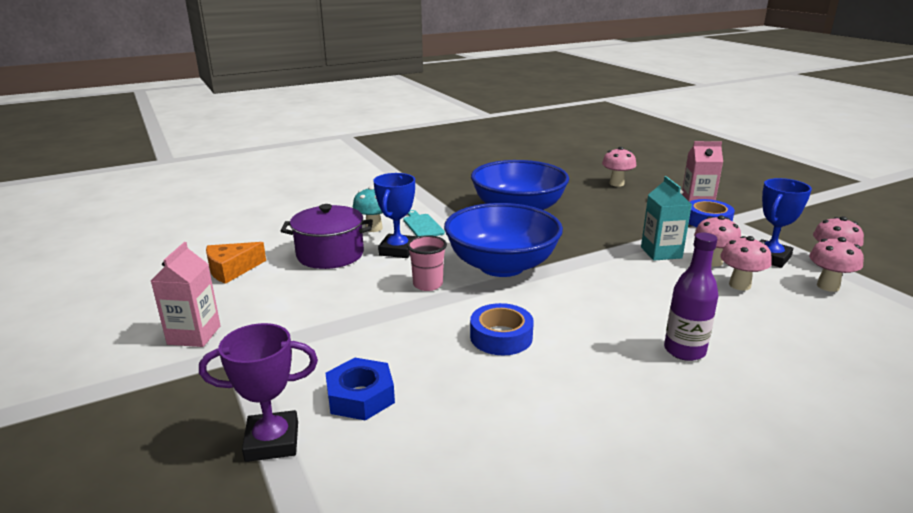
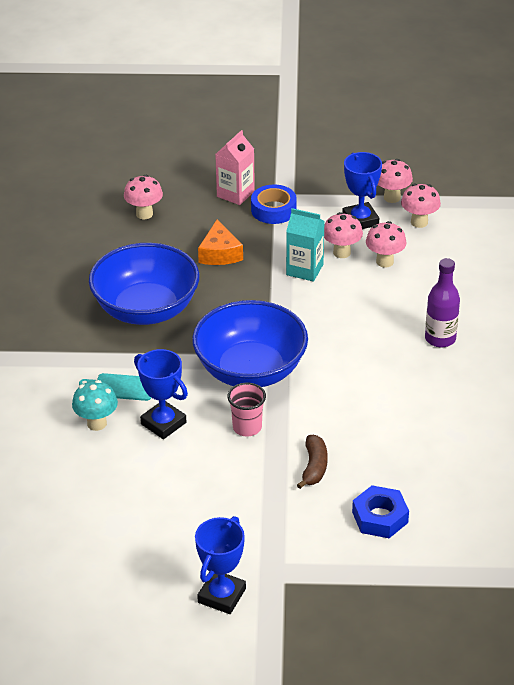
camera: 60 degrees left, 15 degrees up
pink carton [151,242,221,347] -> blue trophy [195,516,246,614]
purple trophy [199,323,318,462] -> none
orange cheese [206,242,266,284] -> orange cheese moved to [198,220,243,265]
purple pot [281,204,373,269] -> none
blue tape [470,303,534,355] -> none
none -> brown banana [297,435,328,489]

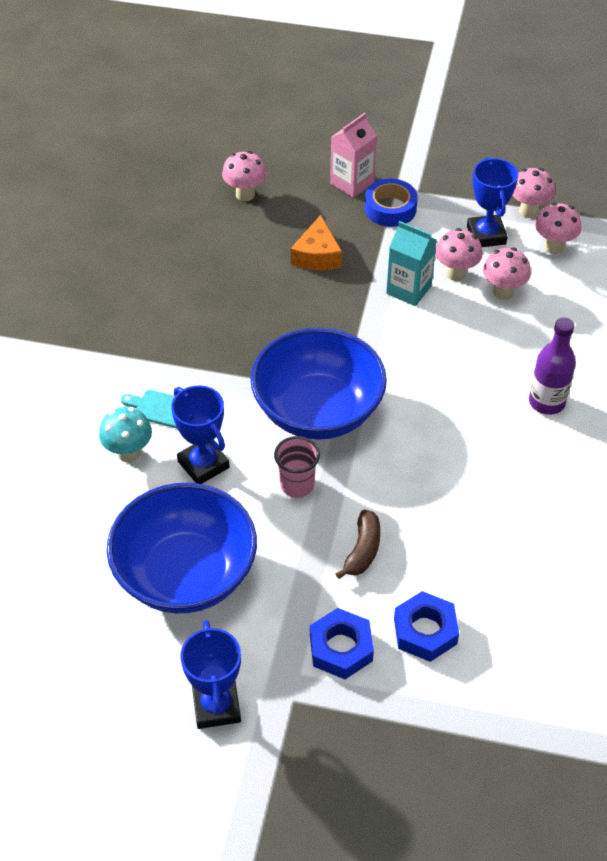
camera: 10 degrees right, 10 degrees up
blue bowl [89,243,199,325] -> blue bowl moved to [107,483,257,613]
blue trophy [195,516,246,614] -> blue trophy turned 45 degrees counterclockwise [180,620,241,729]
none -> blue nut [310,608,374,679]

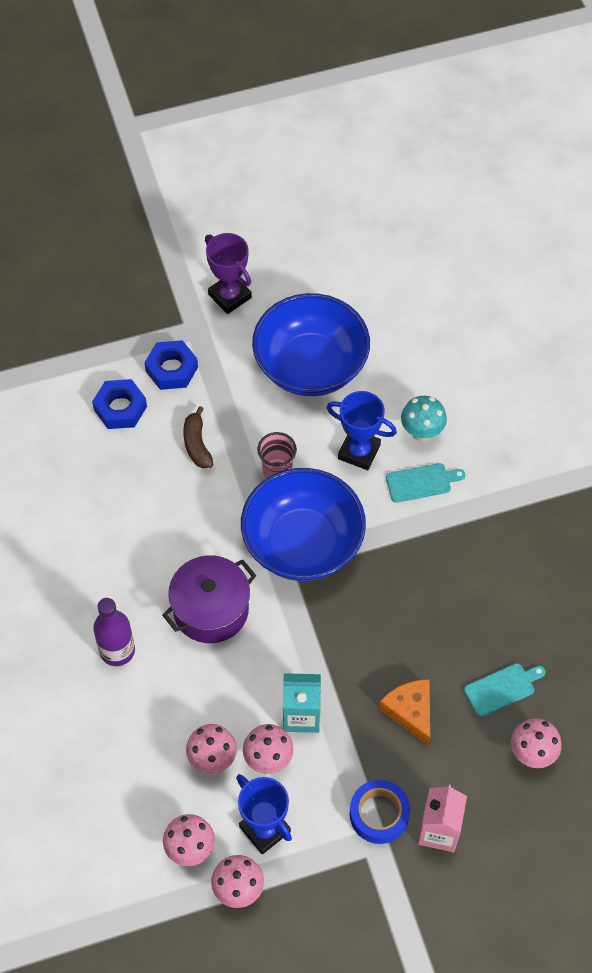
camera: 150 degrees right, 10 degrees up
blue trophy [180,620,241,729] -> purple trophy [205,233,252,314]
none -> purple pot [162,555,256,643]
none -> turquoise cutting board [464,663,545,717]

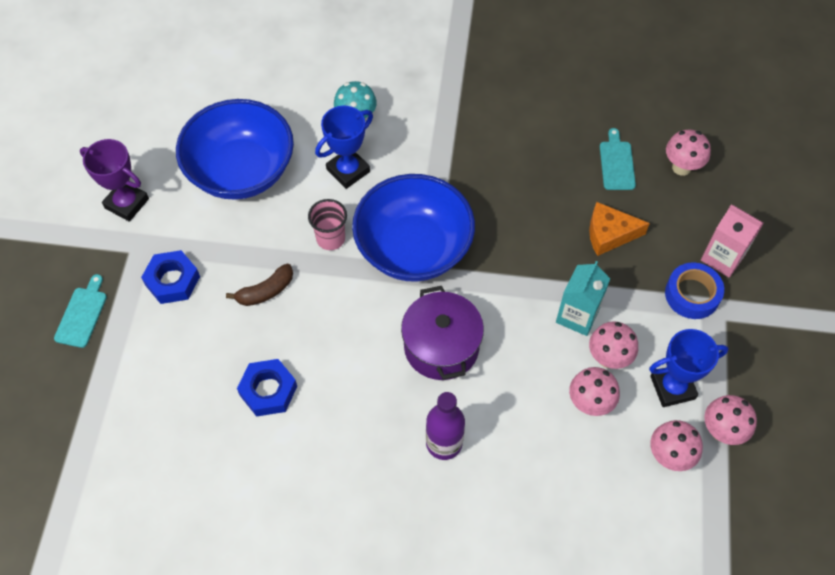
camera: 65 degrees left, 0 degrees up
blue nut [92,379,147,429] -> blue nut moved to [237,359,297,417]
brown banana [183,406,213,469] -> brown banana turned 45 degrees counterclockwise [226,264,293,306]
purple trophy [205,233,252,314] -> purple trophy turned 45 degrees clockwise [80,139,149,222]
turquoise cutting board [386,463,465,503] -> turquoise cutting board moved to [54,274,107,348]

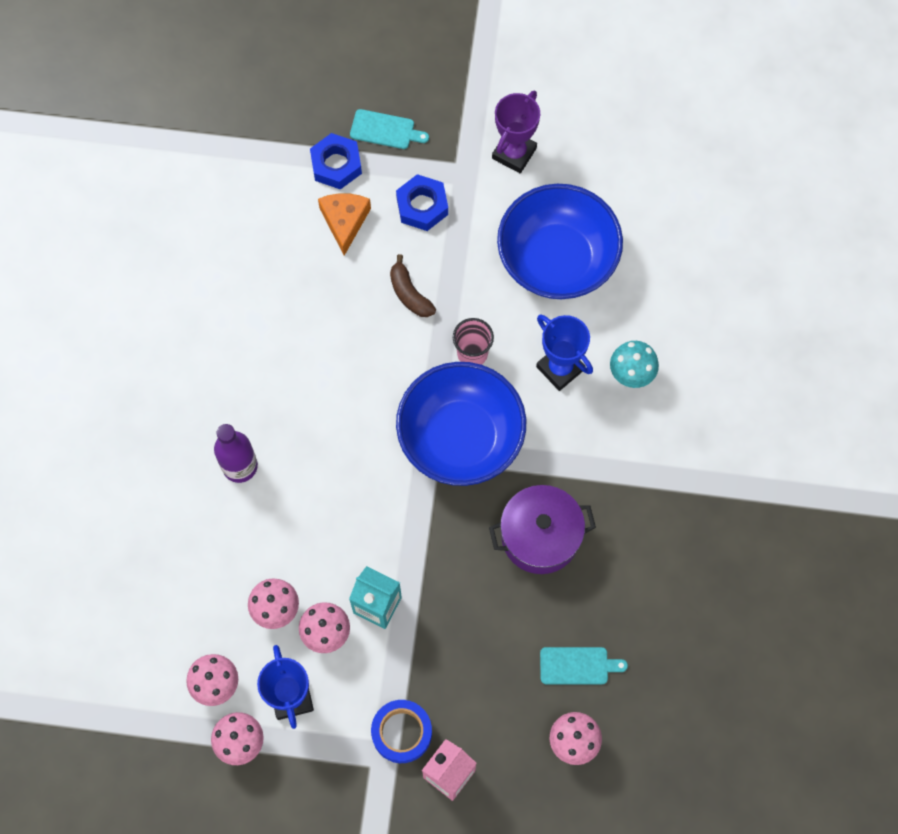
camera: 90 degrees right, 10 degrees up
blue nut [237,359,297,417] -> blue nut moved to [310,133,362,190]
purple pot [401,286,484,380] -> purple pot moved to [489,485,596,574]
orange cheese [589,202,650,256] -> orange cheese moved to [318,193,371,256]

